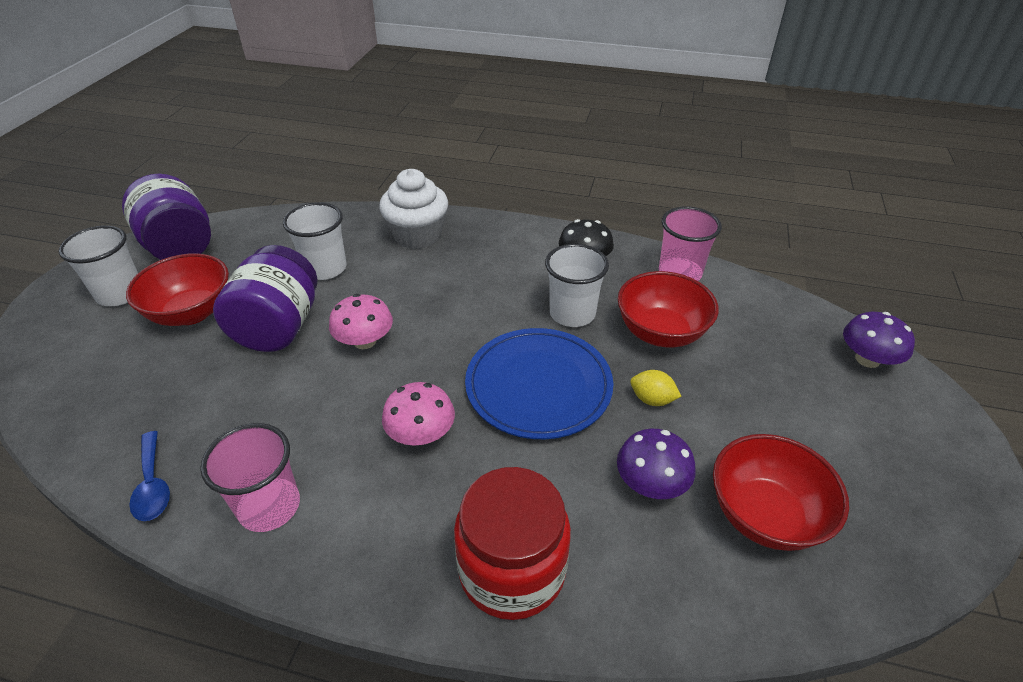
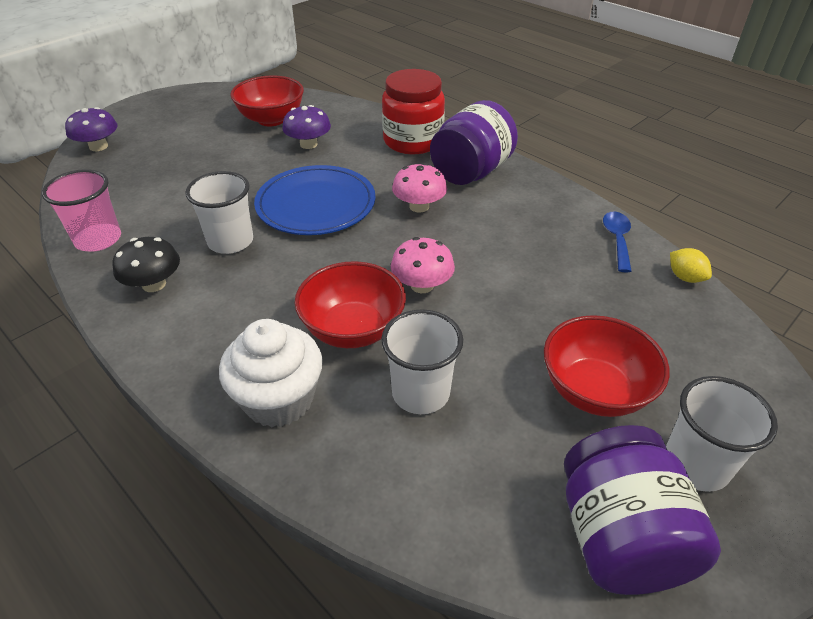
camera: 150 degrees left, 0 degrees up
pink cup [200,423,300,532] -> none
purple jar [213,245,318,352] -> purple jar moved to [430,100,518,185]
red bowl [618,271,719,347] -> red bowl moved to [295,261,406,348]
yellow lemon [630,370,682,406] -> yellow lemon moved to [670,248,712,283]

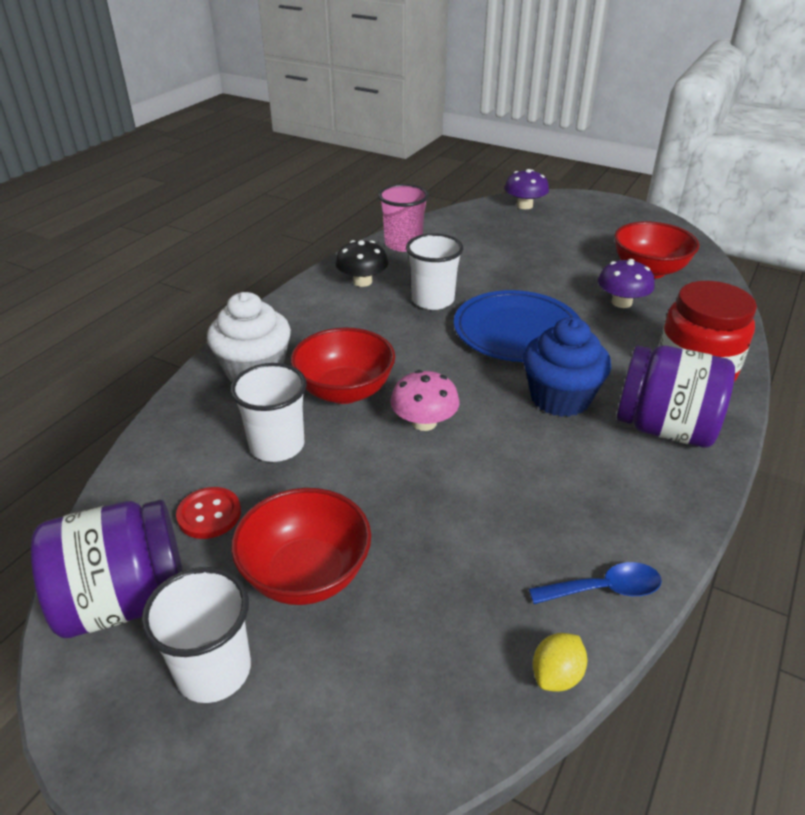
camera: 75 degrees right, 5 degrees down
pink mushroom [392,163,447,213] -> blue cupcake [523,317,611,417]
none -> red button [176,487,241,539]

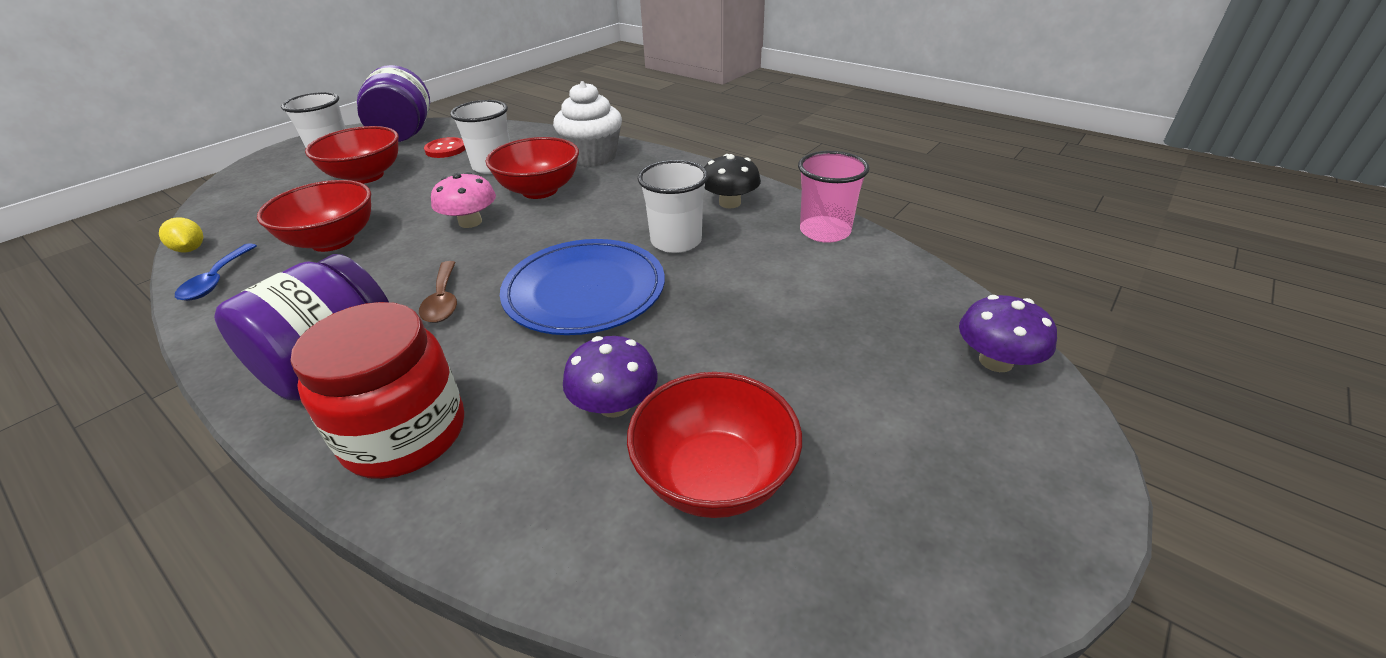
camera: 100 degrees right, 0 degrees up
blue cupcake [523,317,611,417] -> brown spoon [419,261,457,323]
none -> red bowl [257,180,371,252]

